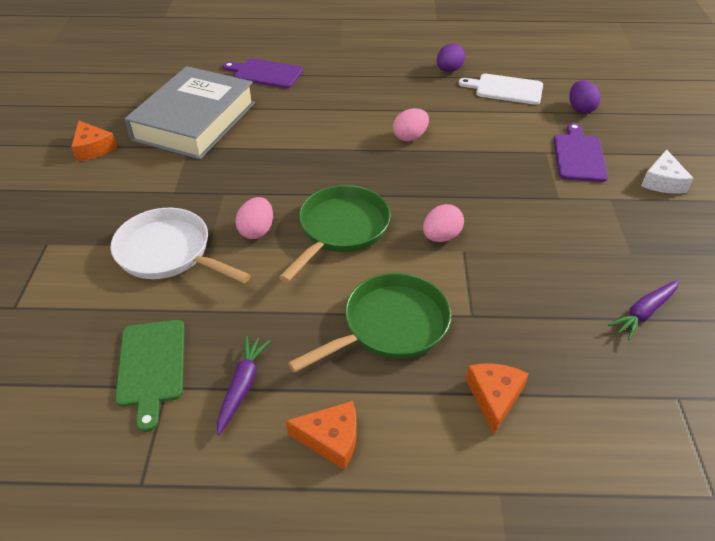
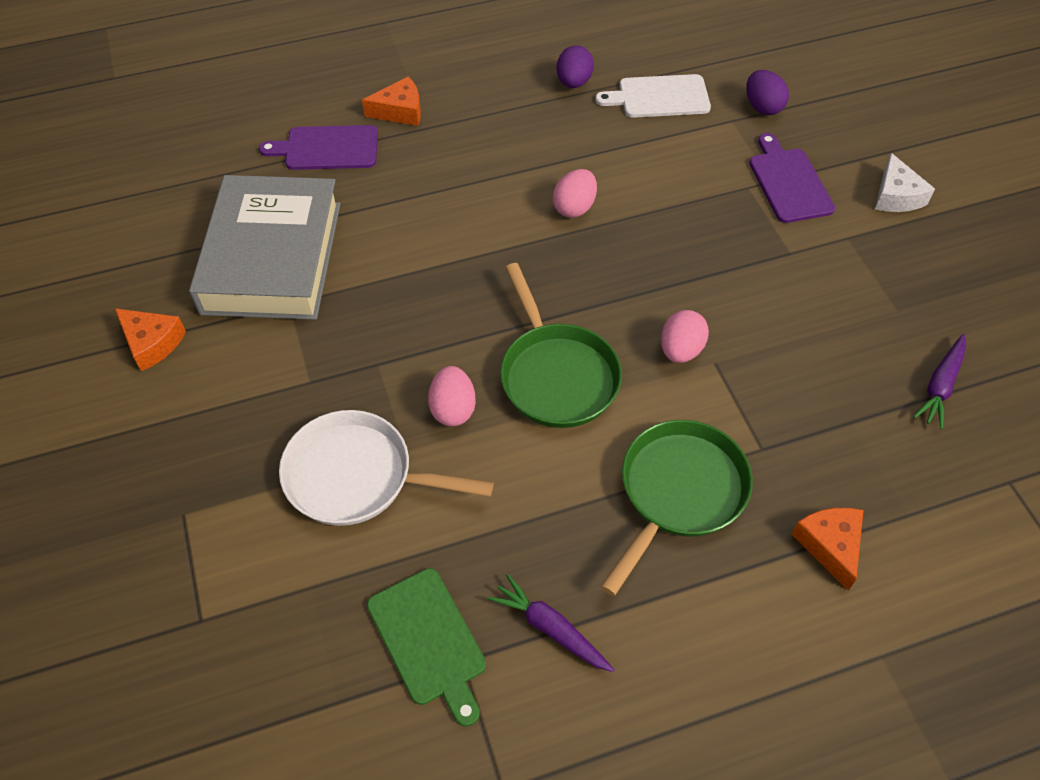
camera: 20 degrees left, 10 degrees up
purple carrot [217,336,270,435] -> purple carrot turned 45 degrees counterclockwise [488,574,614,672]
green pan [279,185,391,282] -> green pan turned 150 degrees clockwise [500,263,622,428]
orange cheese [286,401,357,470] -> orange cheese moved to [362,76,421,126]

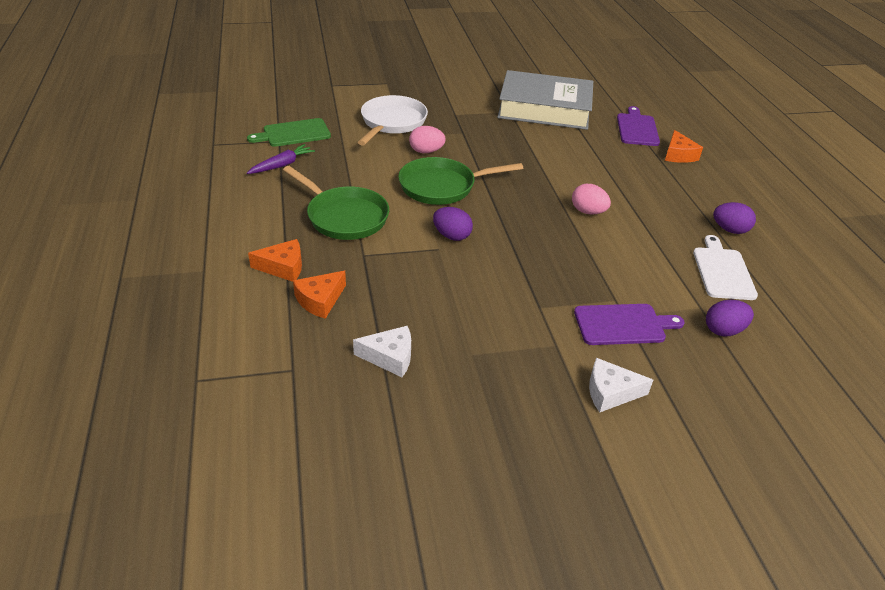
camera: 95 degrees right, 15 degrees down
orange cheese [115,308,186,371] -> orange cheese moved to [293,271,346,319]
pink egg [661,310,709,363] -> purple egg [433,207,473,241]
purple carrot [913,334,966,429] -> white cheese [353,326,411,377]

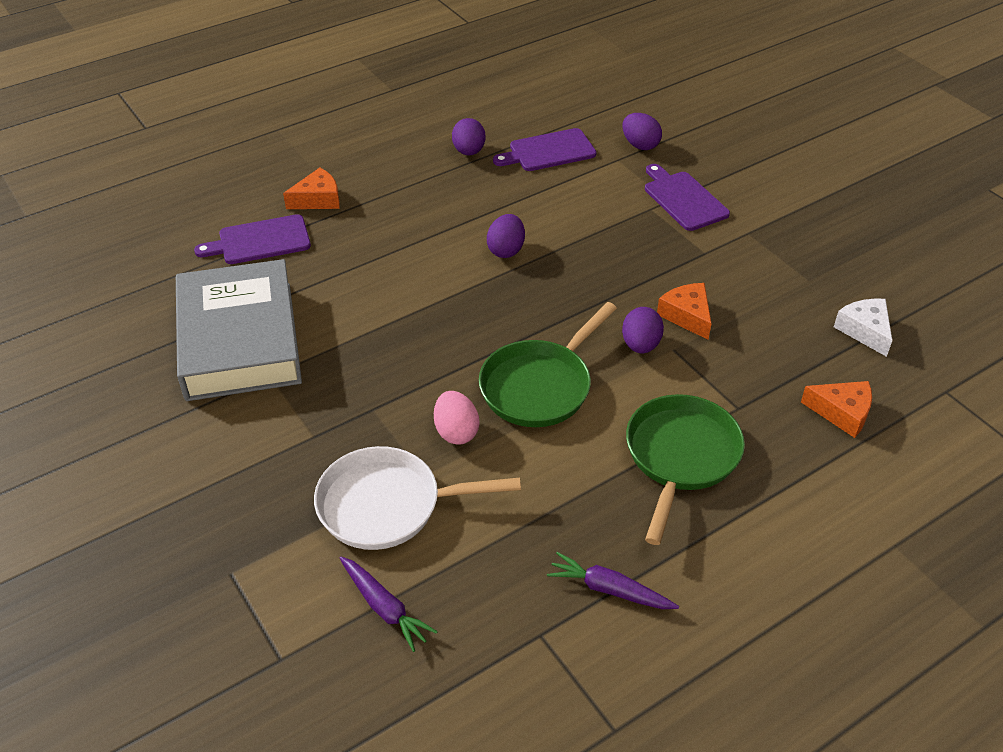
camera: 110 degrees left, 5 degrees up
green cutting board [247,118,331,147] -> none
orange cheese [248,239,302,282] -> orange cheese moved to [657,283,712,340]
green pan [398,157,523,205] -> green pan turned 75 degrees clockwise [479,302,617,427]
pink egg [572,184,611,215] -> purple egg [487,214,525,258]
white cheese [589,358,653,412] -> none
white cutting board [693,235,758,300] -> purple cutting board [493,128,597,171]
none -> purple carrot [339,556,438,652]

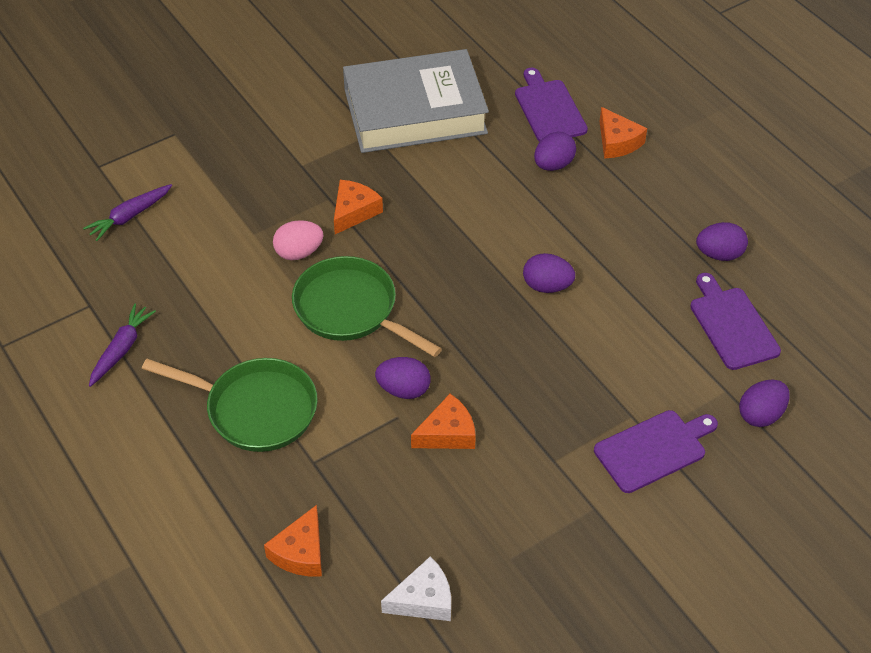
camera: 90 degrees right, 5 degrees up
white pan [314,446,521,550] -> none
none -> orange cheese [334,180,383,234]
none -> purple egg [534,132,576,171]

